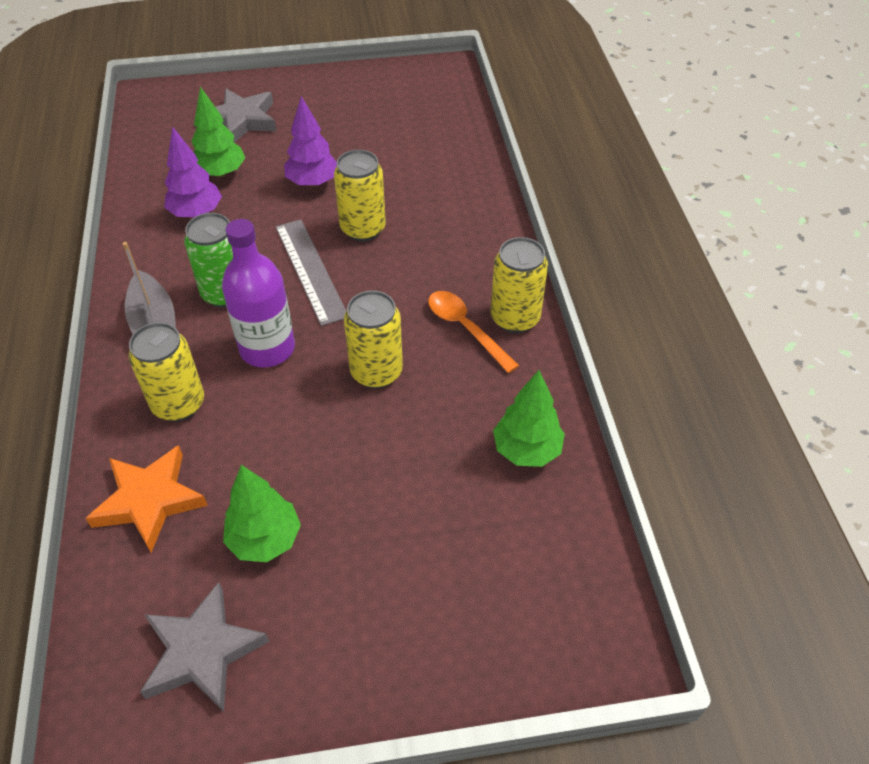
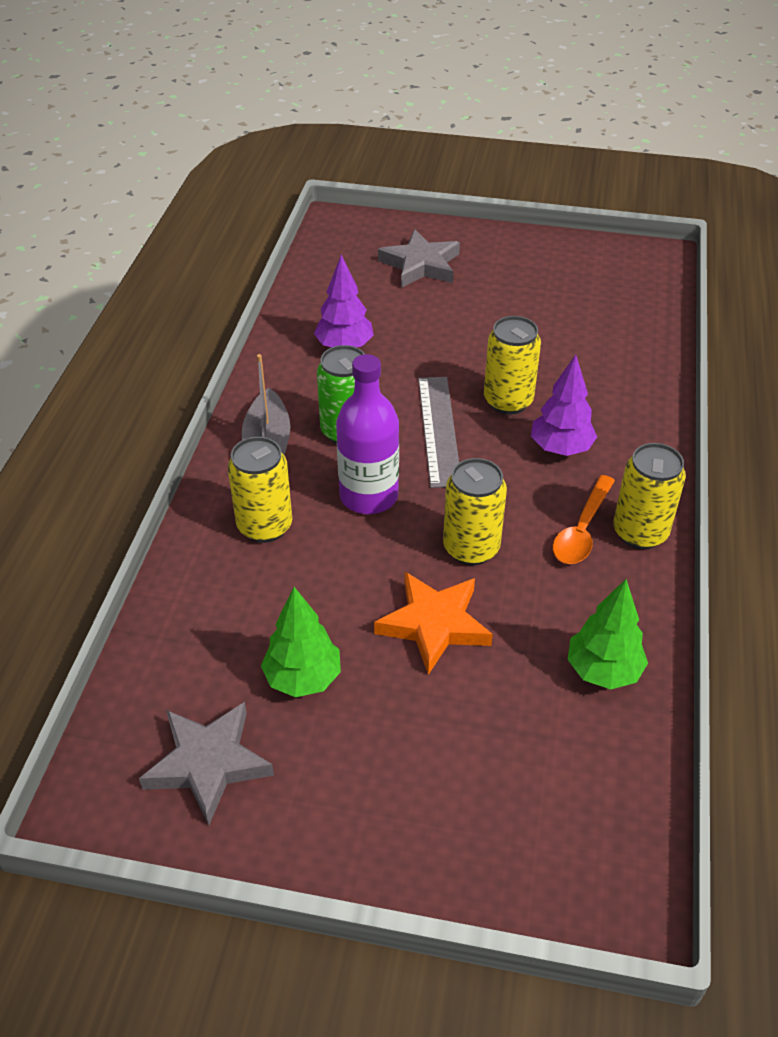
camera: 20 degrees right, 5 degrees down
orange star [86,445,208,552] -> orange star moved to [374,572,493,675]
green tree [192,87,245,178] -> none
purple tree [284,96,337,187] -> purple tree moved to [531,355,597,456]
orange spoon [428,291,519,373] -> orange spoon turned 135 degrees counterclockwise [553,475,615,564]

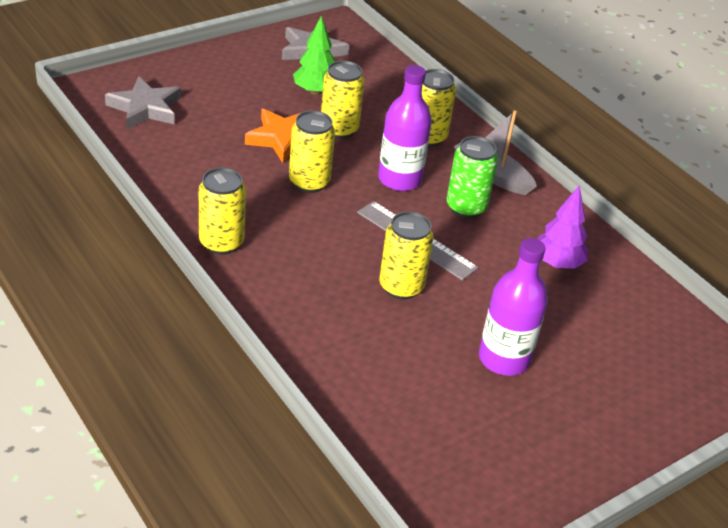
camera: 130 degrees right, 5 degrees down
grey star [378,229,460,288] -> grey star moved to [105,77,181,129]
purple tree [531,355,597,456] -> none
orange spoon [553,475,615,564] -> none
green tree [567,579,648,690] -> none
none -> yellow can [321,60,364,139]
none -> purple bottle [479,238,548,376]

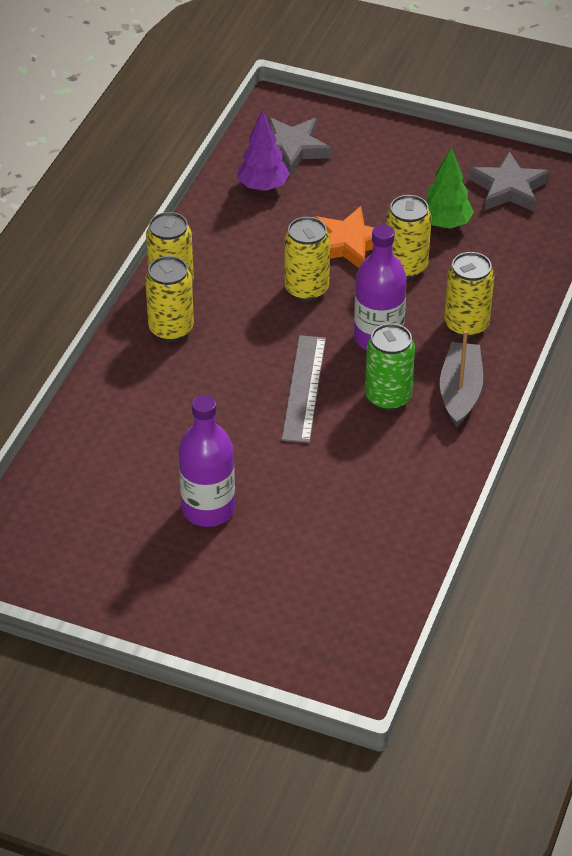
camera: 60 degrees right, 5 degrees up
yellow can [379,211,434,300] -> yellow can moved to [145,256,194,342]
purple tree [538,185,588,269] -> purple tree moved to [237,110,290,191]

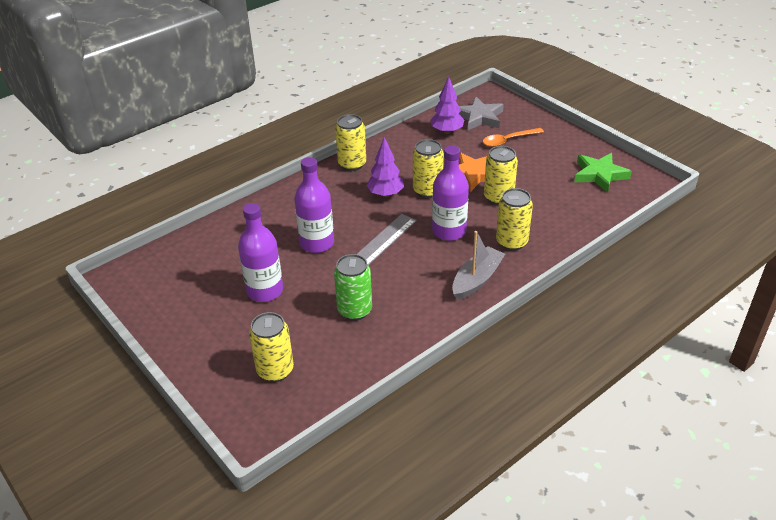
camera: 30 degrees right, 5 degrees down
yellow can [145,256,194,342] -> yellow can moved to [249,312,294,382]
green can [365,323,415,411] -> green can moved to [334,254,372,321]
green tree [425,147,474,229] -> none
grey star [468,151,551,212] -> green star [574,153,632,193]
none -> purple bottle [294,157,334,253]
none -> purple tree [367,137,404,197]
none -> orange spoon [483,128,544,147]

